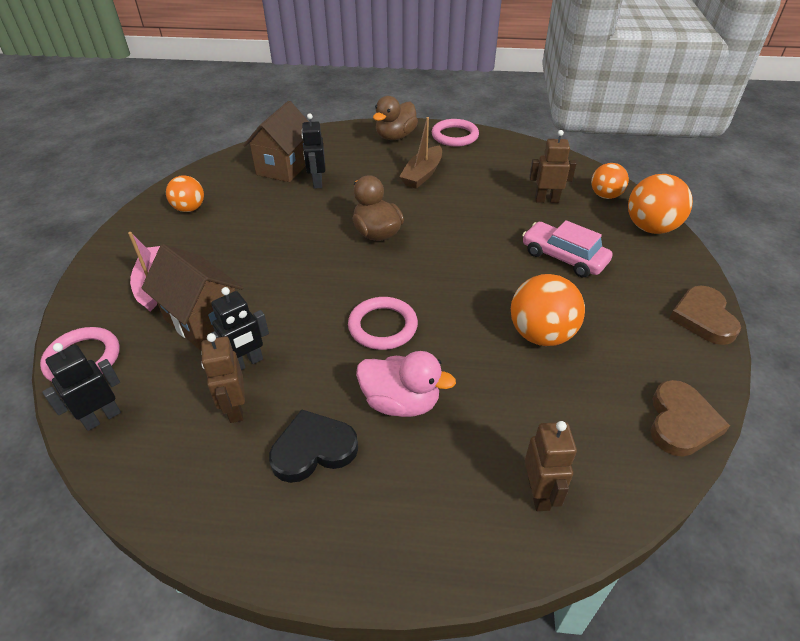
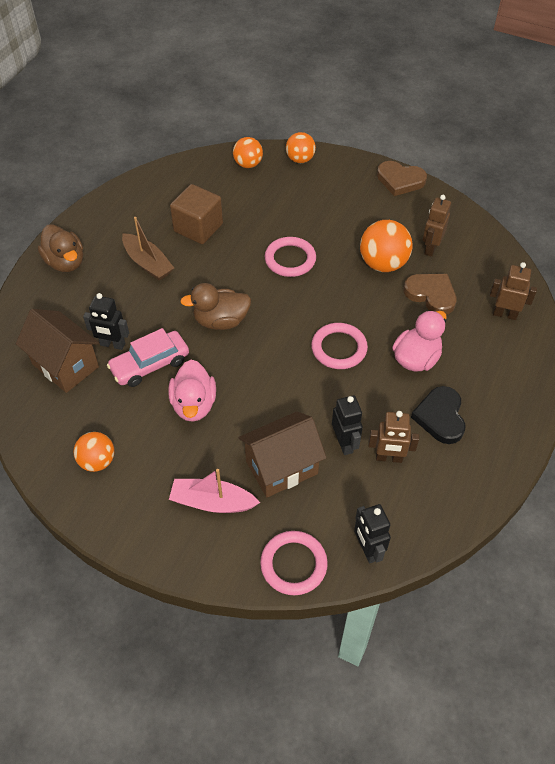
camera: 70 degrees left, 10 degrees up
pink ring [432,119,479,147] -> pink ring moved to [265,237,316,277]
pink car [522,220,612,277] -> pink car moved to [107,328,189,387]
brown robot [529,130,577,203] -> brown robot moved to [423,195,451,257]
orange ball [628,174,693,234] -> orange ball [286,132,316,163], size x0.65
brown heart [651,380,730,456] -> brown heart moved to [404,274,457,315]
none -> pink duck [168,360,216,422]
none -> brown cube [170,184,223,244]

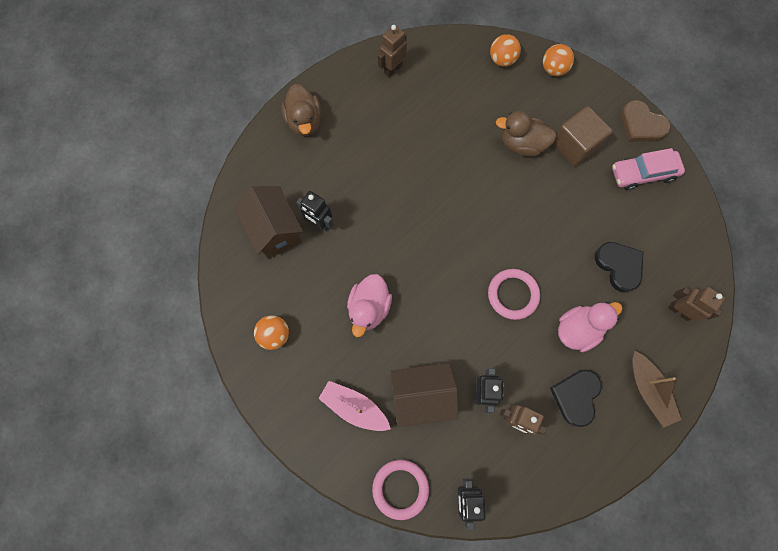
camera: 20 degrees right, 20 degrees up
pink car [107,328,189,387] -> pink car moved to [612,148,685,190]
brown boat [122,217,174,281] -> brown boat moved to [632,351,682,428]
brown cube [170,184,223,244] -> brown cube moved to [553,106,613,167]
brown duck [180,283,251,330] -> brown duck moved to [496,111,557,157]
pink ring [265,237,316,277] -> none
orange ball [360,220,413,272] -> none
brown heart [404,274,457,315] -> black heart [595,242,644,293]
brown robot [423,195,451,257] -> brown robot moved to [378,25,407,77]

